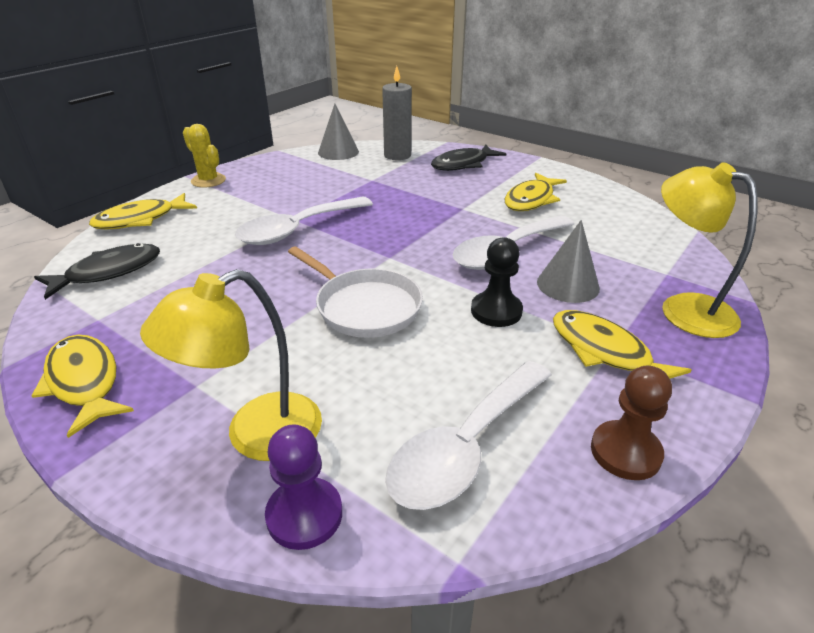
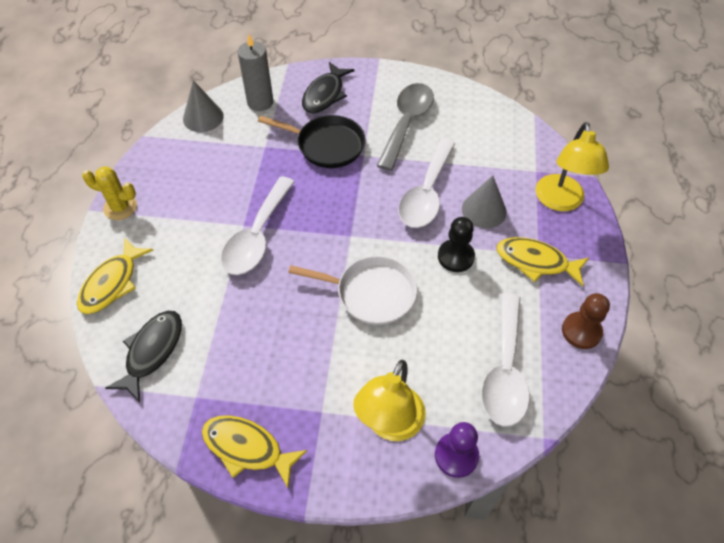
camera: 30 degrees left, 20 degrees up
yellow fish [505,173,567,211] -> grey spoon [377,83,434,171]
yellow lamp [661,162,758,338] -> yellow lamp turned 105 degrees counterclockwise [536,122,609,211]
none -> black pan [258,115,365,168]

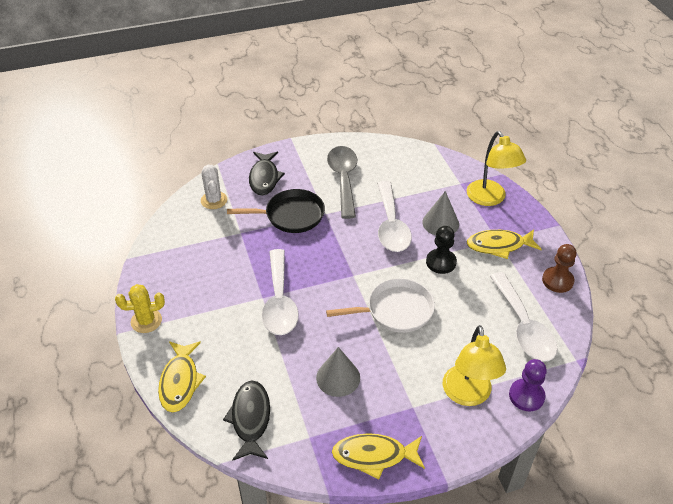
camera: 25 degrees left, 10 degrees down
grey cone [183,80,224,132] -> grey cone moved to [316,347,360,397]
grey candle [237,34,273,111] -> white cactus [201,164,227,209]

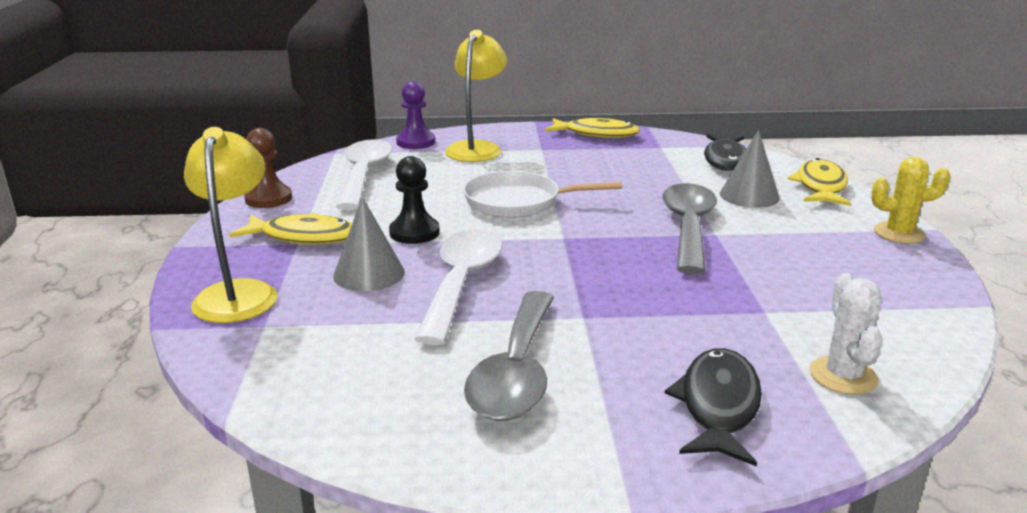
camera: 165 degrees left, 20 degrees down
black pan [227,189,325,233] -> none
white spoon [262,249,299,335] -> grey spoon [662,183,717,274]
grey cone [316,347,360,397] -> grey cone moved to [720,130,780,208]

